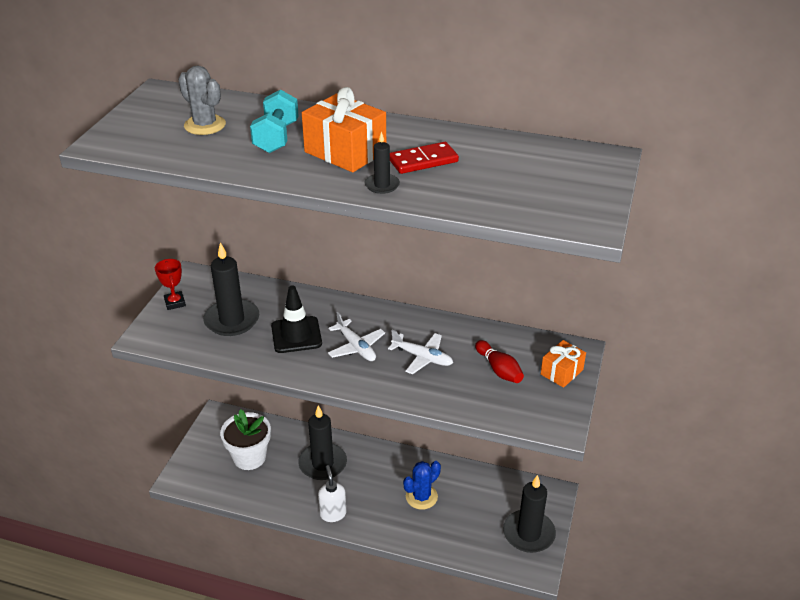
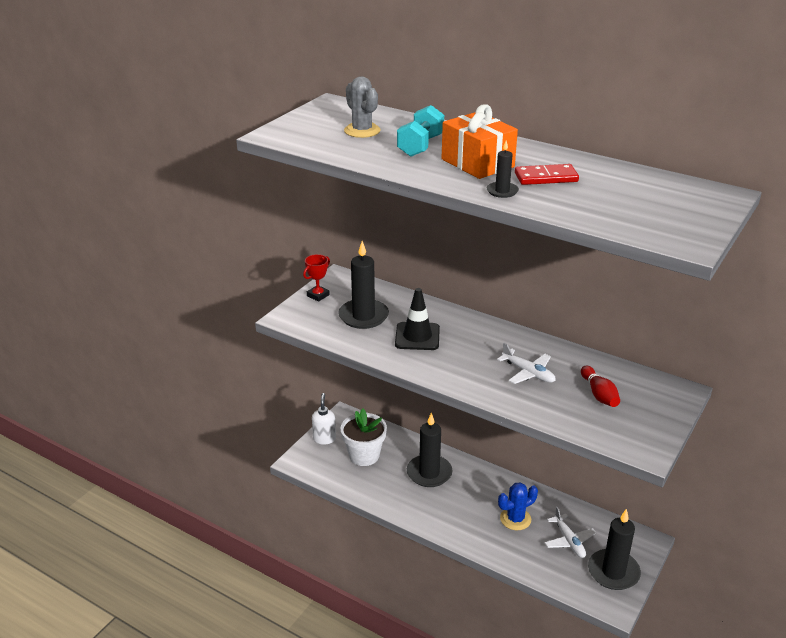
camera: 15 degrees right, 5 degrees down
red trophy [155,259,186,310] -> red trophy turned 45 degrees clockwise [303,254,330,302]
white soap dispenser [318,465,347,522] -> white soap dispenser moved to [312,393,336,444]
white plane [328,312,385,361] -> white plane moved to [544,507,596,558]
orange gift [541,340,586,388] -> none

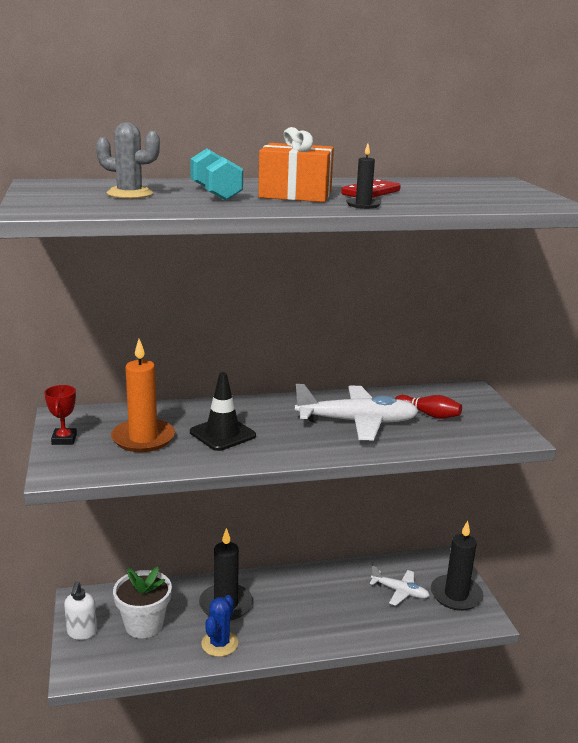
camera: 45 degrees left, 10 degrees down
white soap dispenser [312,393,336,444] -> white soap dispenser turned 135 degrees counterclockwise [64,581,97,640]
black candle [338,241,389,329] -> orange candle [111,339,175,452]
white plane [497,343,556,384] -> white plane [295,384,419,440], size x1.76
blue cactus [498,482,538,530] -> blue cactus moved to [201,595,238,657]

